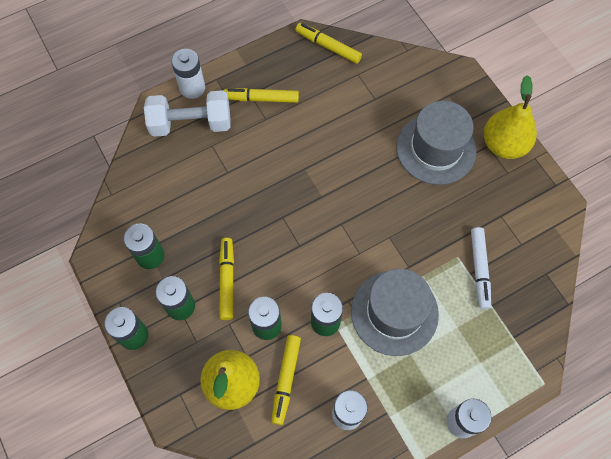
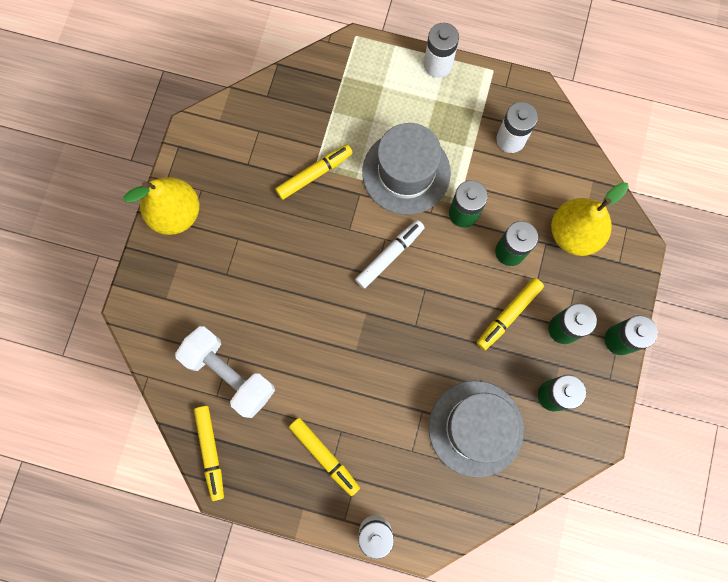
camera: 135 degrees left, 10 degrees up
white dumbbell [144,90,231,137] -> white dumbbell moved to [175,326,275,418]
yellow marker [271,335,301,425] -> yellow marker moved to [275,144,353,200]
grey hat [397,101,476,185] -> grey hat moved to [429,381,524,478]
white marker [471,227,491,309] -> white marker moved to [355,220,425,289]

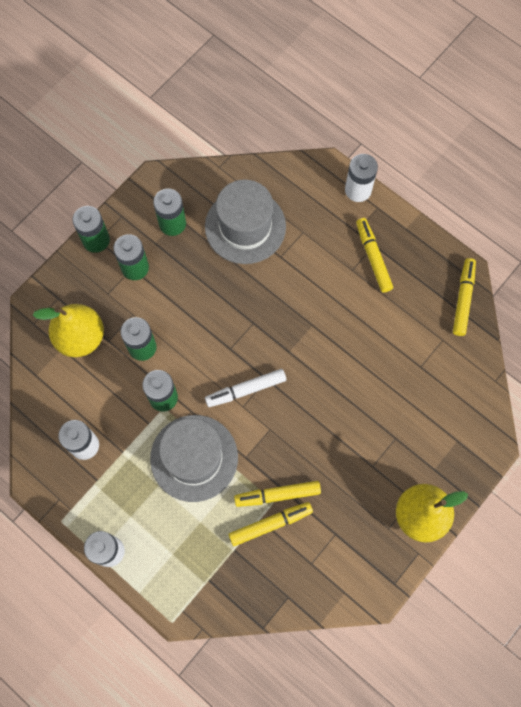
camera: 155 degrees left, 5 degrees down
white dumbbell [175,326,275,418] -> none
yellow marker [477,278,544,350] -> yellow marker moved to [229,502,313,546]

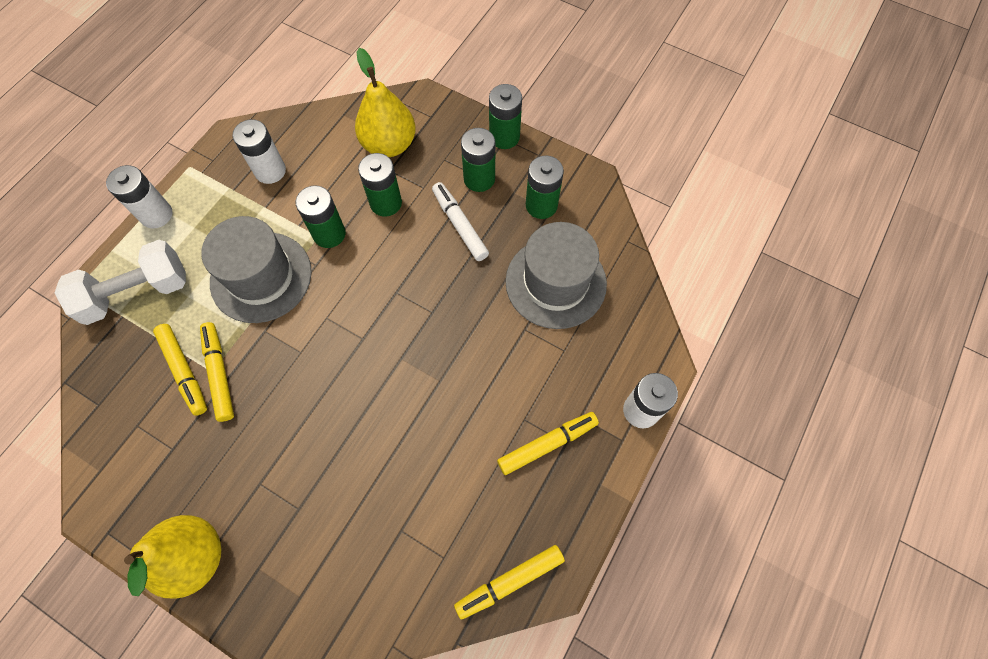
camera: 80 degrees right, 5 degrees down
white marker [205,369,286,407] -> white marker moved to [432,182,489,261]
yellow marker [453,258,476,336] -> yellow marker turned 150 degrees clockwise [454,545,565,620]
none -> white dumbbell [55,240,186,325]

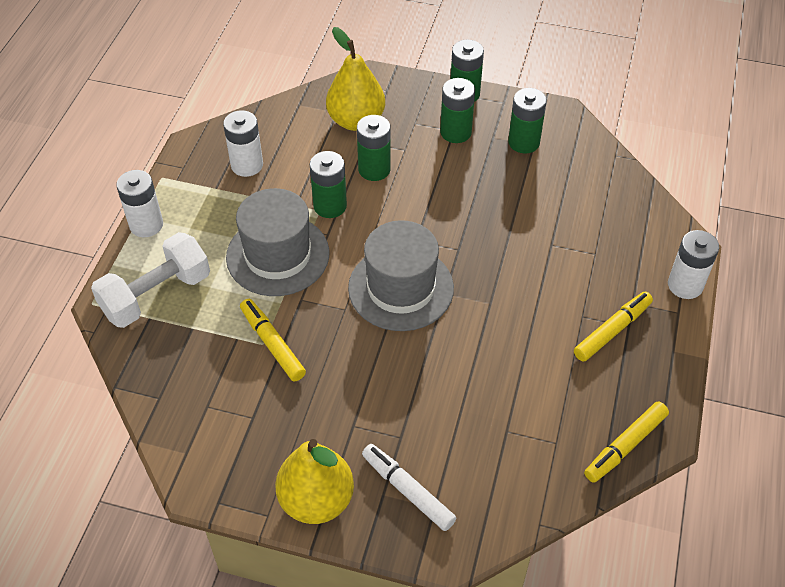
camera: 15 degrees left, 15 degrees down
yellow marker [153,324,207,416] -> none
white marker [432,182,489,261] -> white marker moved to [362,444,456,531]
grey hat [506,222,607,329] -> grey hat moved to [348,220,454,331]

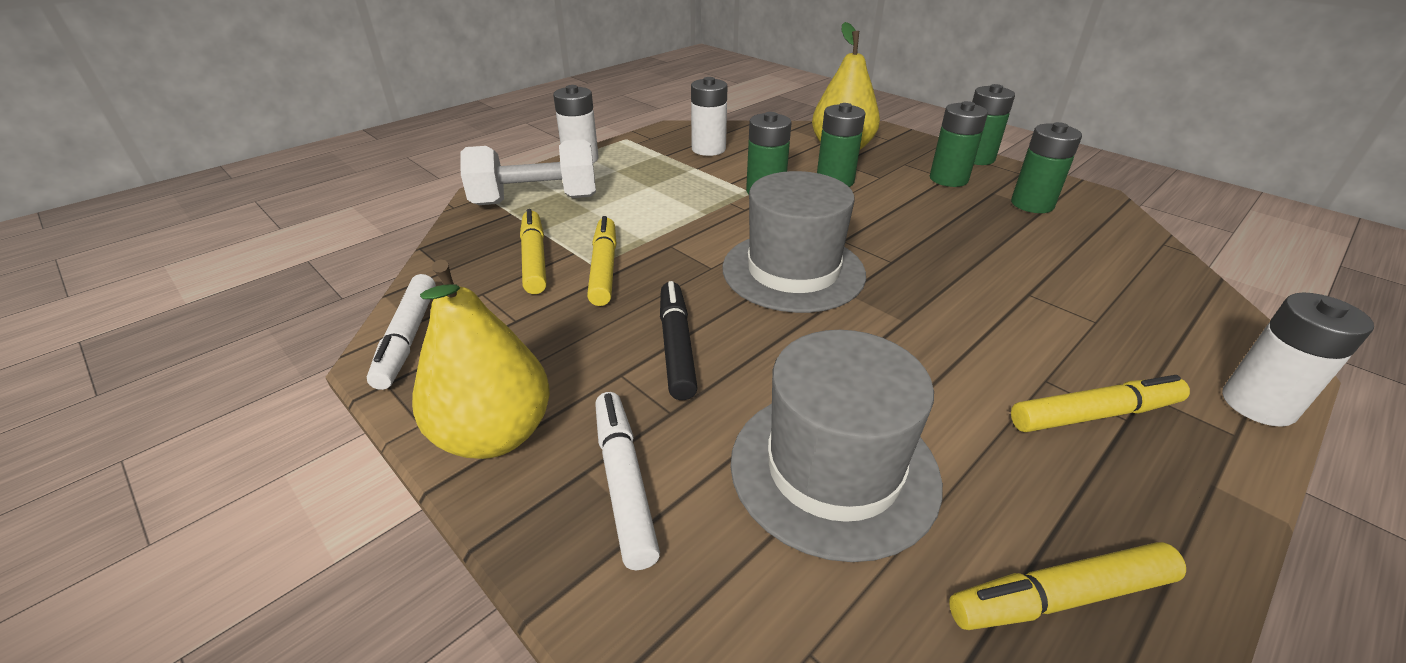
camera: 30 degrees right, 15 degrees down
grey hat [226,188,329,296] -> grey hat moved to [730,330,943,562]
none -> white marker [367,274,436,390]
none -> yellow marker [520,209,547,294]
none -> black marker [660,281,698,400]

